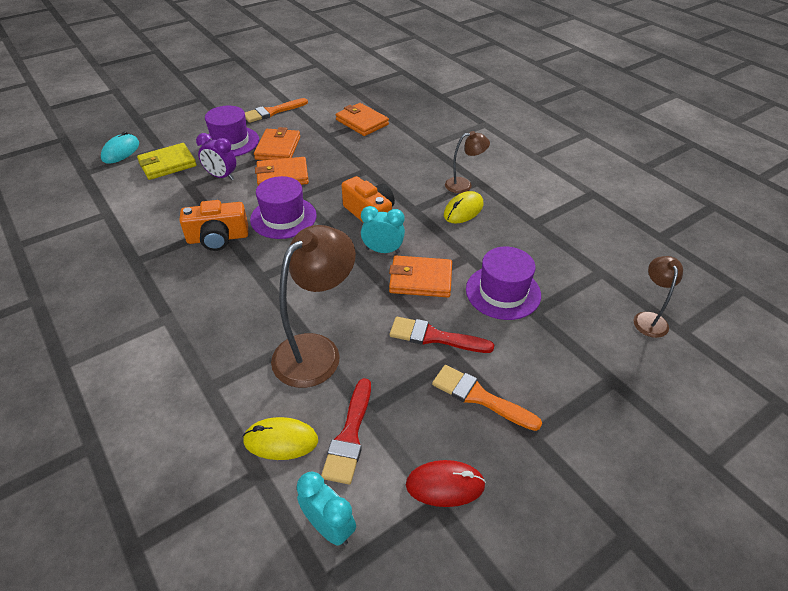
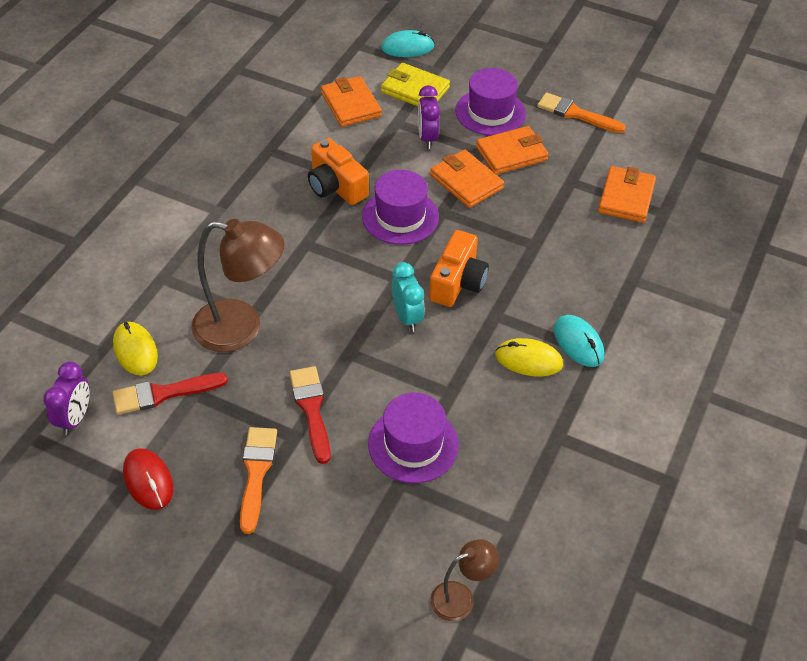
camera: 60 degrees right, 5 degrees up
turquoise clock [297,471,356,546] -> purple clock [43,362,90,435]
orange wallet [389,256,452,297] -> orange wallet moved to [321,76,382,127]
brown lamp [445,131,490,193] -> turquoise mouse [554,315,604,367]

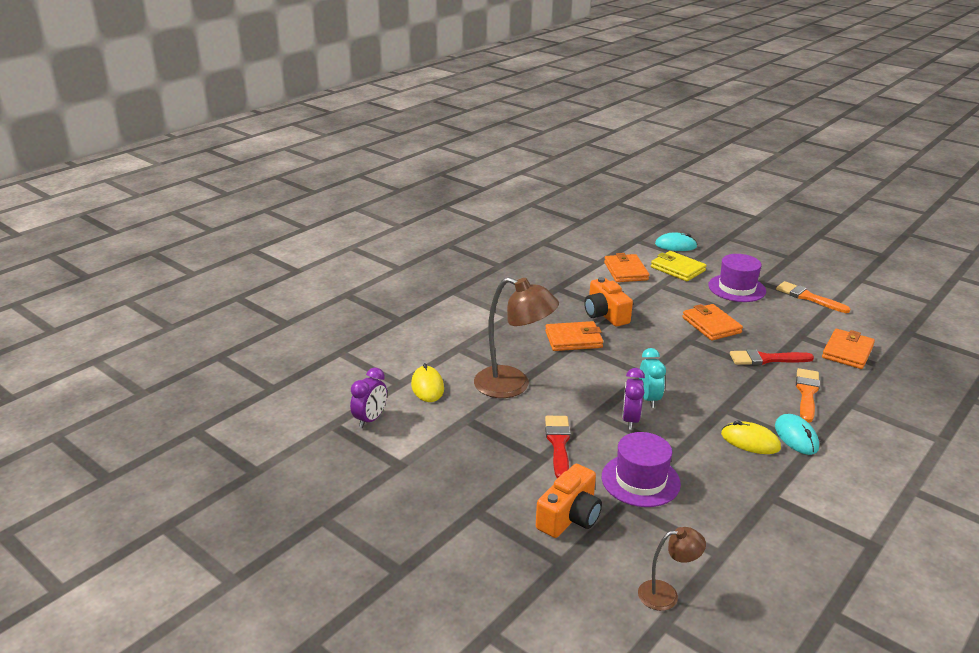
camera: 15 degrees right, 20 degrees down
red brush [113,373,228,415] -> red brush moved to [730,349,814,365]
red mouse [123,448,173,510] -> none
orange brush [240,427,277,534] -> orange brush moved to [796,368,820,423]
purple hat [362,170,439,245] -> none
purple clock [418,85,440,149] -> purple clock moved to [622,368,645,430]
orange camera [429,230,489,307] -> orange camera moved to [536,464,602,538]
orange wallet [476,126,549,175] -> orange wallet moved to [545,321,603,351]

